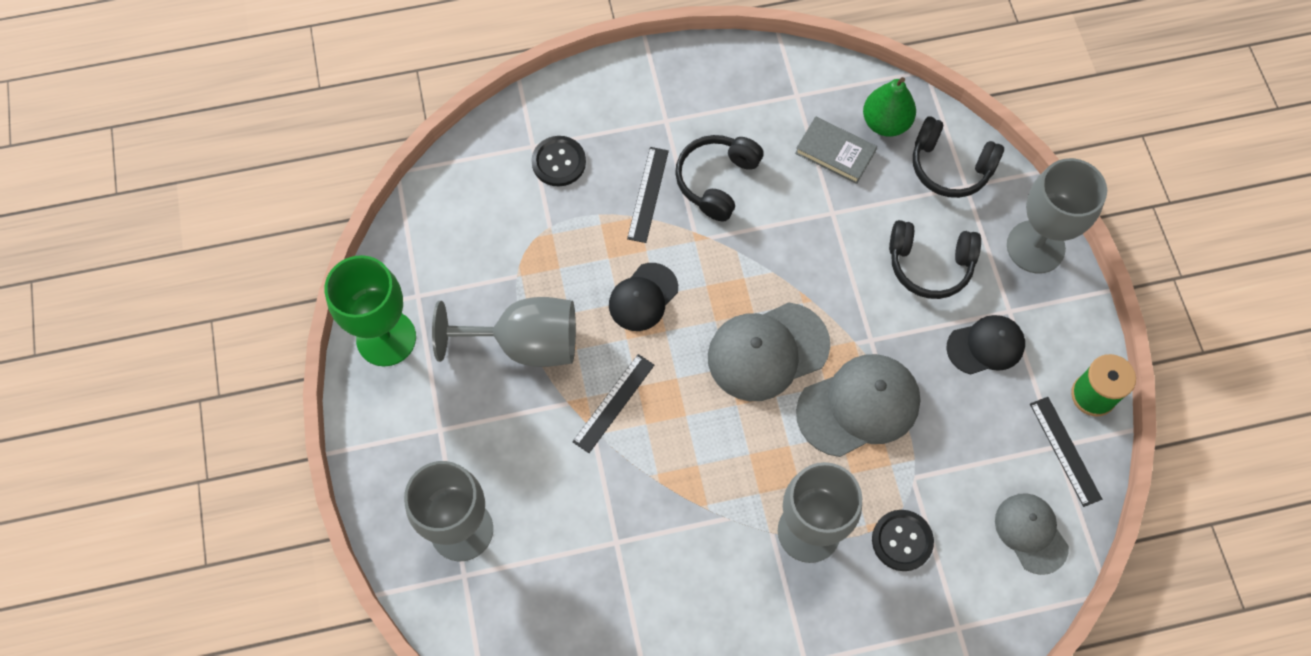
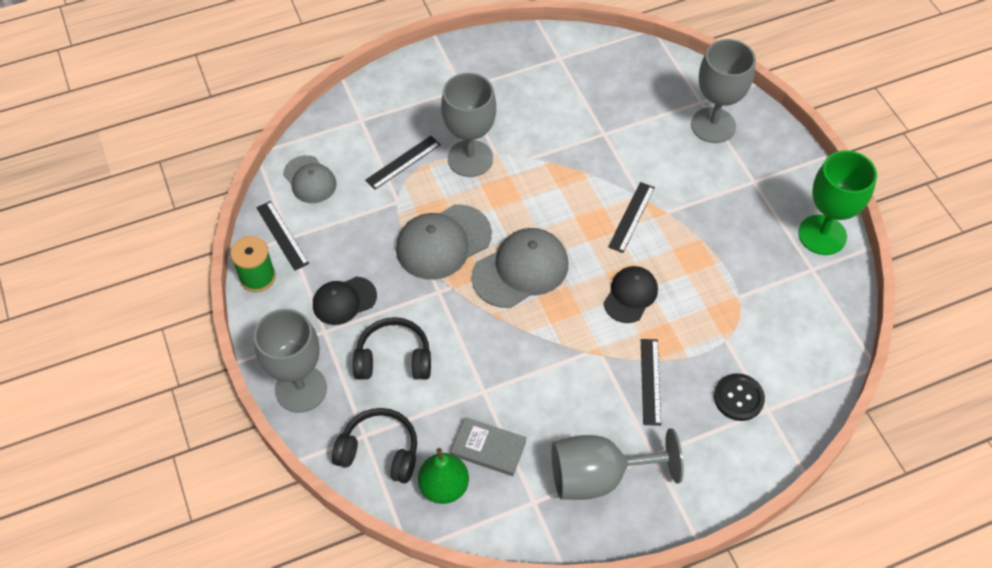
camera: 170 degrees right, 10 degrees down
grey goblet [432,297,576,367] -> grey goblet moved to [552,428,684,500]
black headphones [675,135,764,221] -> none
black button [872,510,934,571] -> black ruler [365,136,441,190]

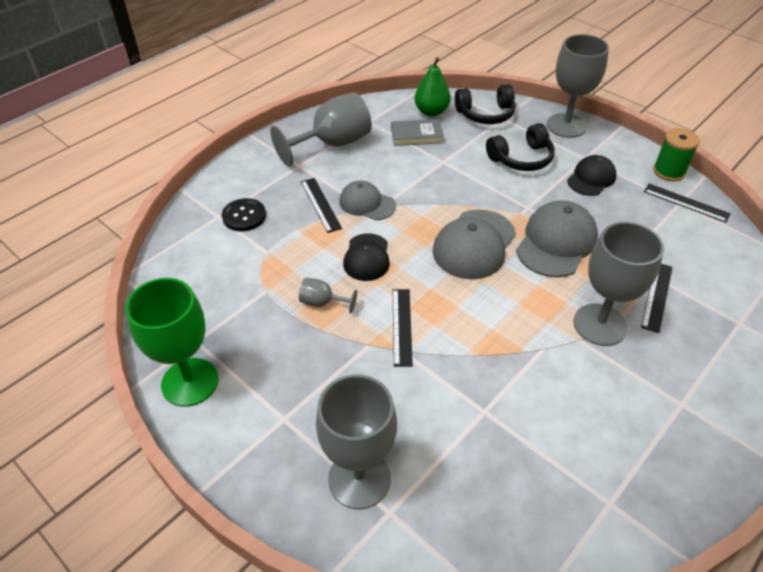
camera: 155 degrees right, 10 degrees down
grey cap [283,155,337,203] -> grey cap moved to [339,180,396,220]
none -> grey goblet [299,278,357,314]

